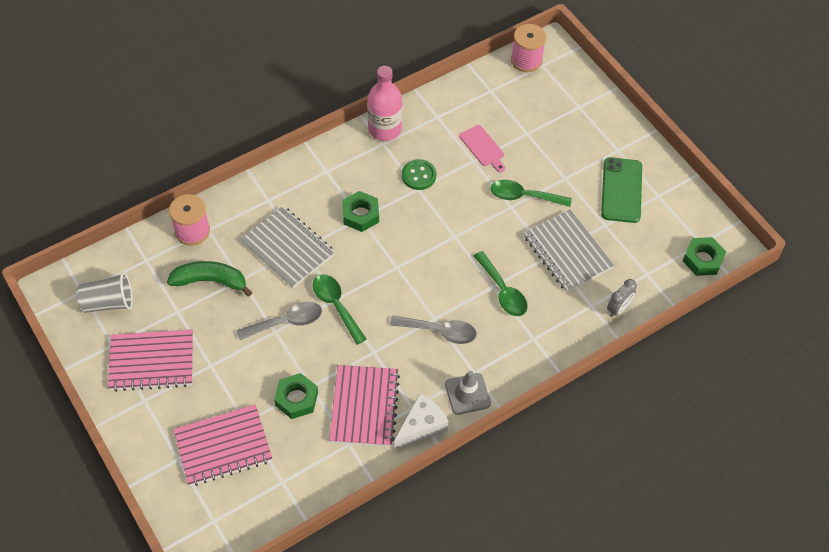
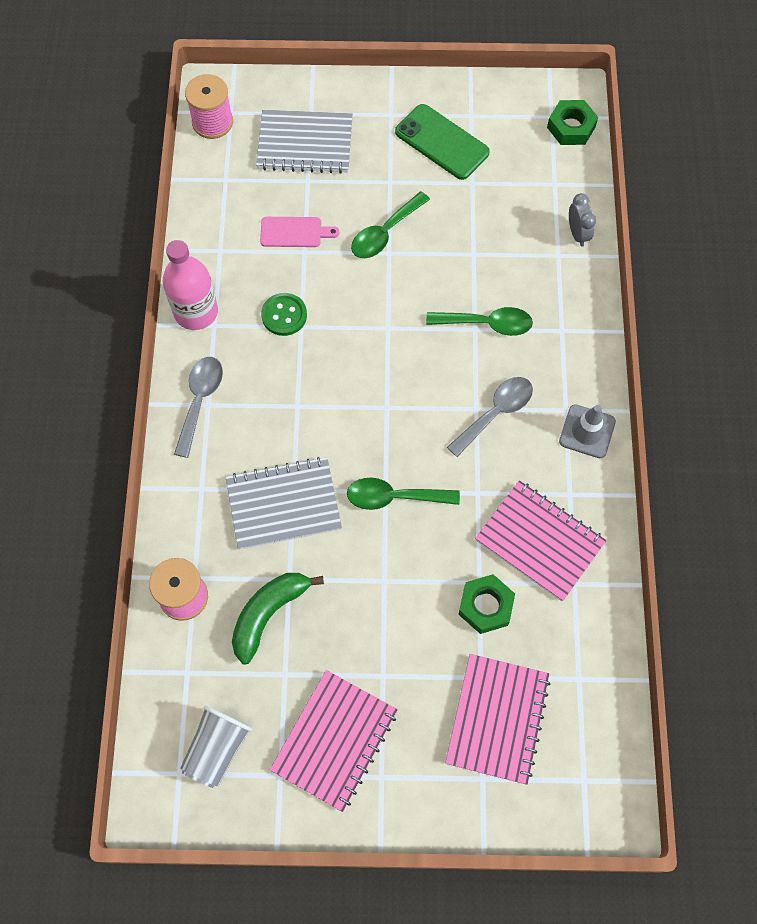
camera: 55 degrees left, 10 degrees up
grey spoon [237,302,322,340] -> grey spoon moved to [174,357,223,458]
green nut [342,191,379,232] -> none
white cheese [394,393,449,450] -> none
grey notebook [524,210,614,292] -> grey notebook moved to [256,110,353,174]

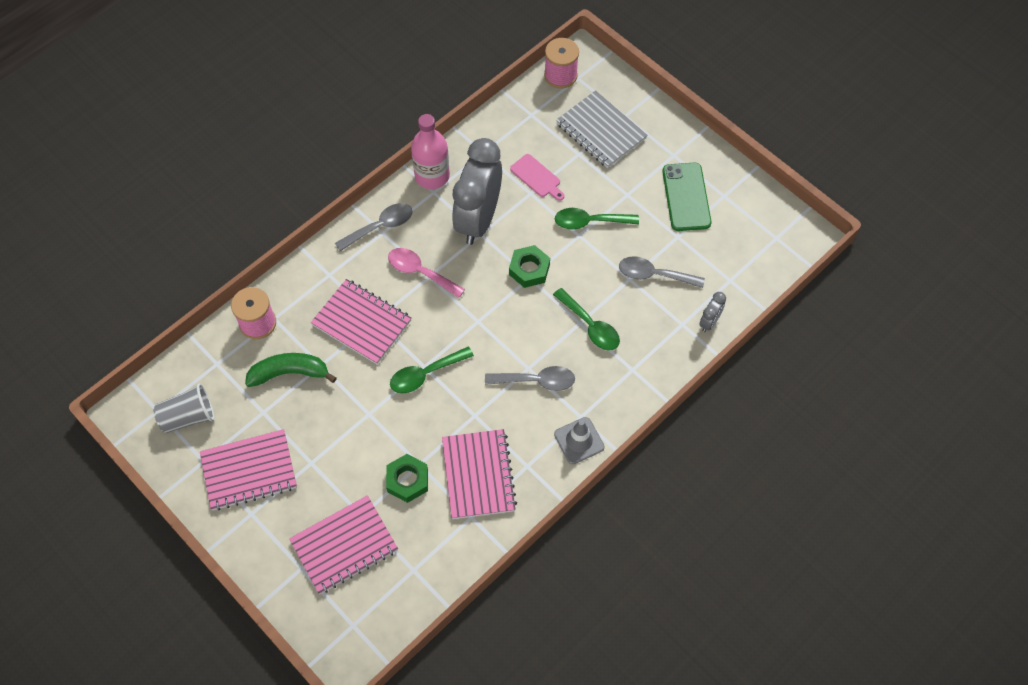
camera: 45 degrees right, 5 degrees down
grey notebook [226,457,342,550] -> pink notebook [311,279,411,364]
green button [261,293,307,336] -> grey clock [452,138,502,245]
green spoon [347,478,460,510] -> green spoon turned 75 degrees counterclockwise [390,347,474,393]
green nut [547,100,598,145] -> green nut moved to [509,245,550,288]
none -> pink spoon [388,248,465,298]
none -> grey spoon [619,256,705,288]

